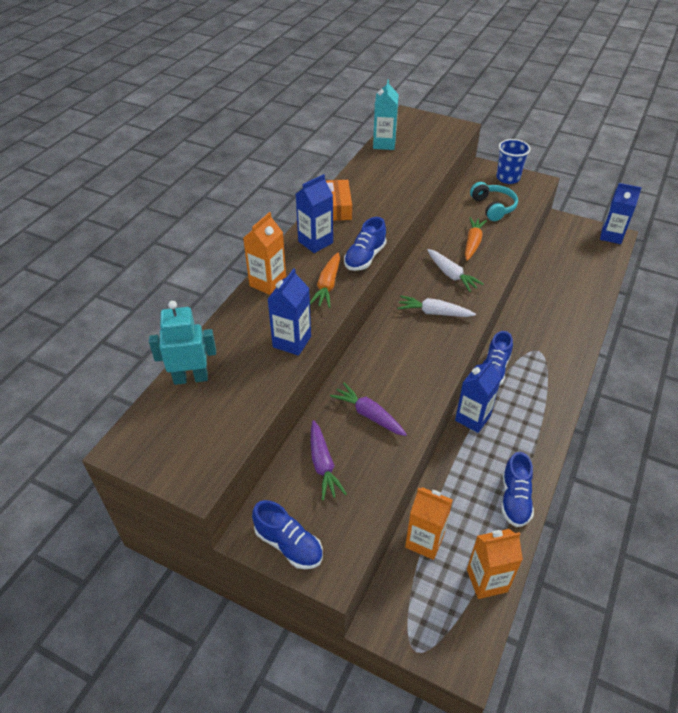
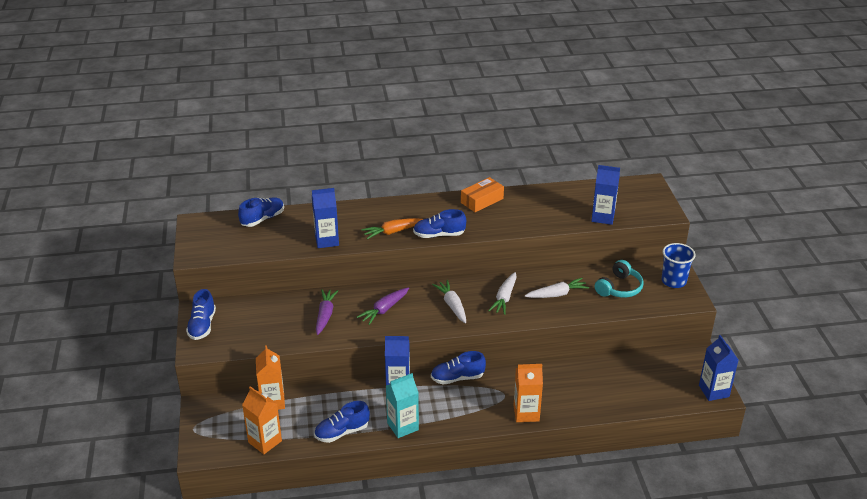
camera: 55 degrees right, 10 degrees down
turquoise robot [149,301,216,385] -> blue shoe [238,197,284,227]
orange carton [243,212,286,295] -> orange carton moved to [513,364,543,422]
blue carton [296,174,333,253] -> blue carton moved to [591,165,620,225]
purple carrot [311,420,347,501] -> purple carrot moved to [357,287,409,325]
turquoise carton [373,80,399,150] -> turquoise carton moved to [386,373,419,438]
orange carrot [465,217,487,261] -> white carrot [525,278,589,298]

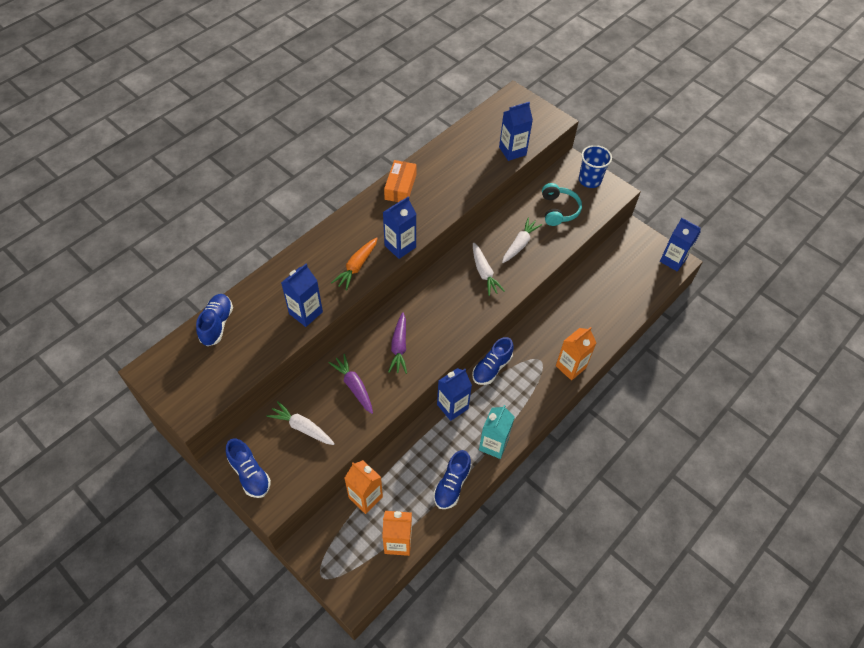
camera: 40 degrees left, 20 degrees up
blue shoe [413,209,466,238] -> blue carton [383,196,417,259]
white carrot [432,280,466,323] -> white carrot moved to [267,401,335,445]

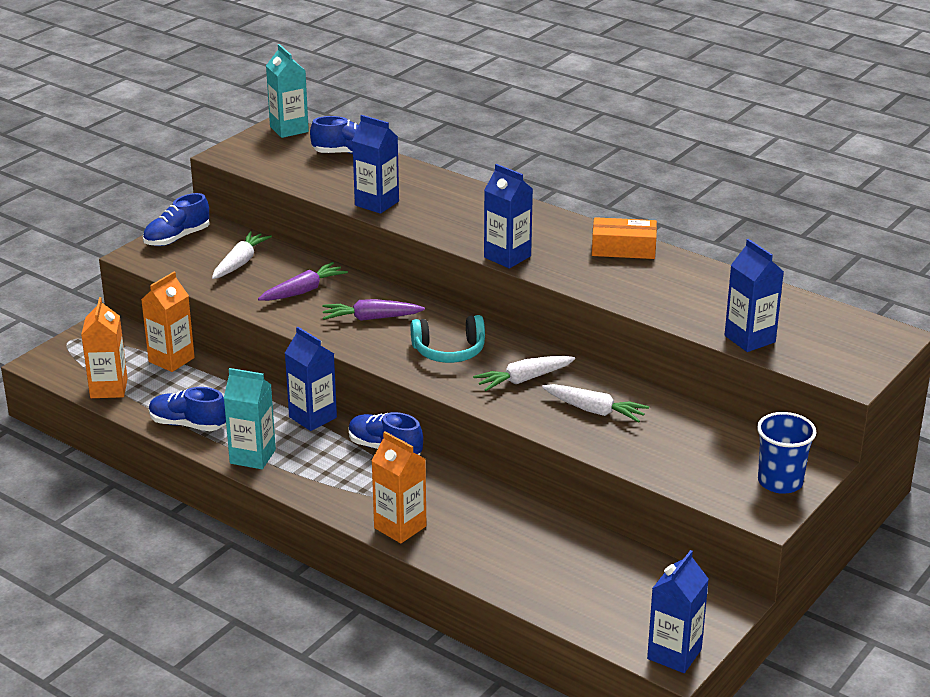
camera: 85 degrees right, 25 degrees down
orange carrot [331,237,378,291] -> none
turquoise headphones [542,183,582,226] -> turquoise headphones moved to [411,315,485,363]
none -> turquoise carton [266,44,309,138]

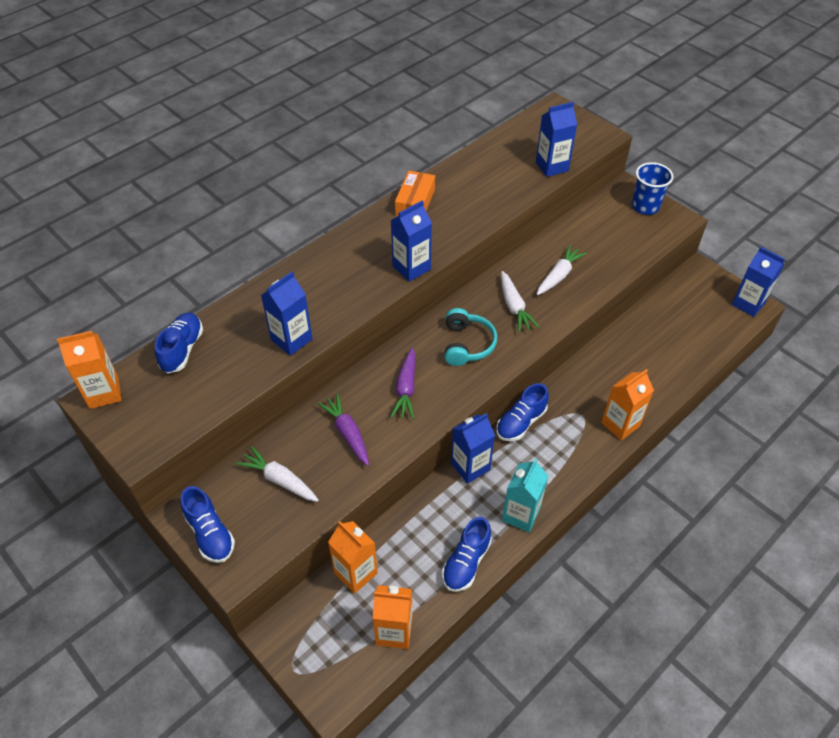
camera: 80 degrees left, 20 degrees up
turquoise carton [266,44,309,138] -> orange carton [57,331,121,409]

